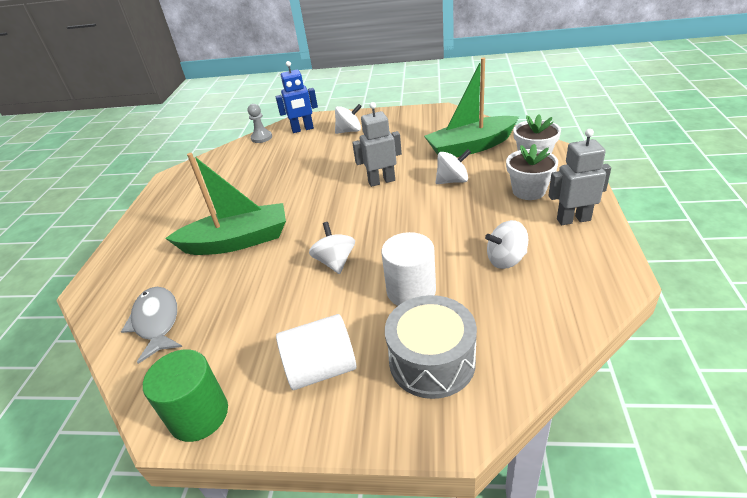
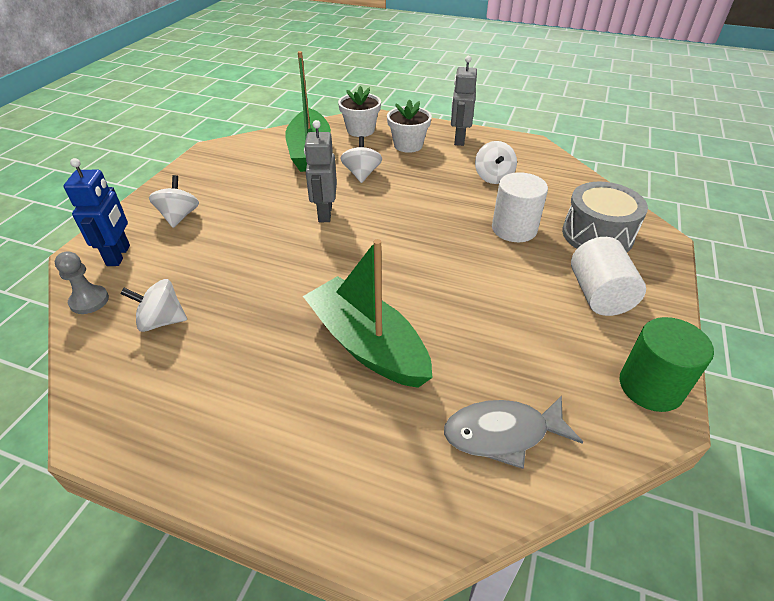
camera: 80 degrees left, 5 degrees up
green boat [165,153,286,255] -> green boat turned 45 degrees counterclockwise [303,239,433,388]
white spinning top [309,222,355,274] -> white spinning top moved to [120,279,187,332]

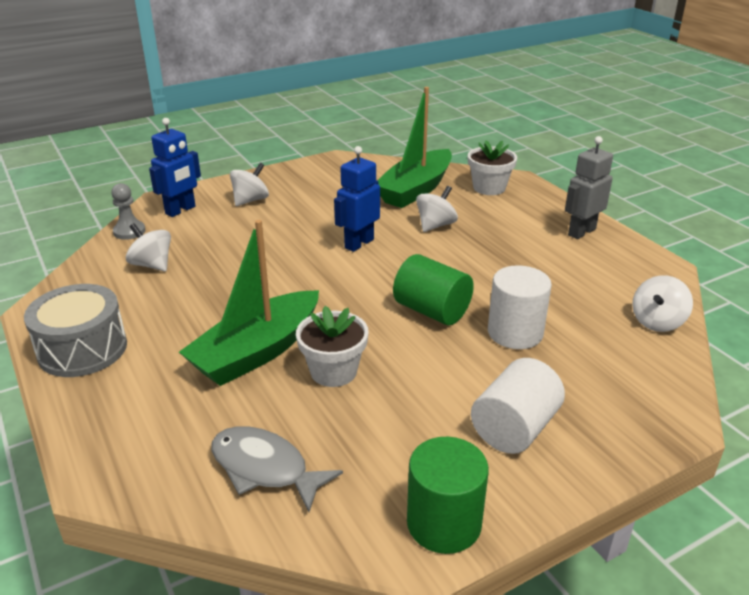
camera: 40 degrees right, 10 degrees down
green boat [303,239,433,388] -> green boat turned 135 degrees counterclockwise [179,220,319,386]
grey robot [304,120,337,222] -> blue robot [334,146,380,252]
white flower pot [387,99,432,153] -> white flower pot moved to [296,306,369,387]
white spinning top [475,141,517,184] -> white spinning top moved to [632,275,693,332]
grey drum [562,182,648,252] -> grey drum moved to [24,284,127,377]
none -> green cylinder [393,254,474,325]

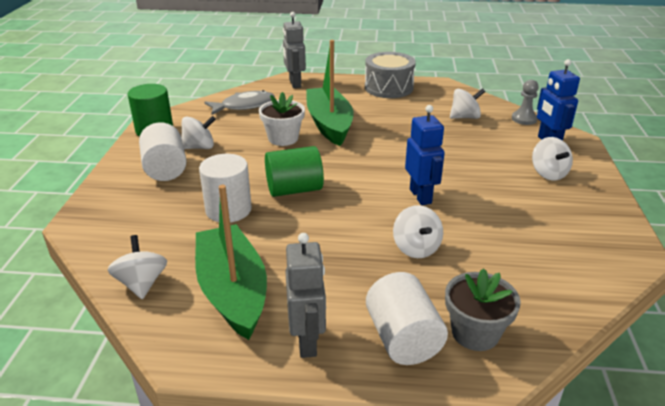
camera: 125 degrees right, 0 degrees up
green boat [377,87,452,208] -> green boat moved to [195,185,267,340]
white flower pot [468,141,517,195] -> grey flower pot [445,268,521,351]
none -> white spinning top [181,116,216,149]
none -> grey robot [283,12,306,88]
none -> white cylinder [366,272,448,365]

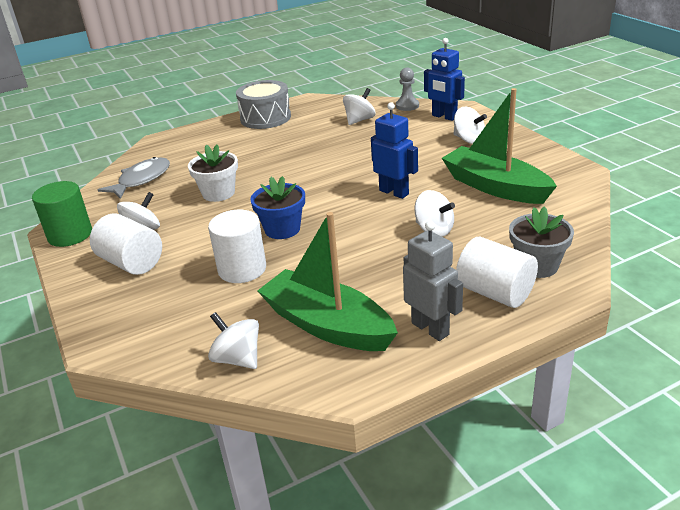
camera: 30 degrees left, 0 degrees up
green cylinder [265,146,324,197] -> blue flower pot [250,176,305,239]
grey robot [283,12,306,88] -> none
green boat [306,40,353,146] -> green boat moved to [442,88,557,204]

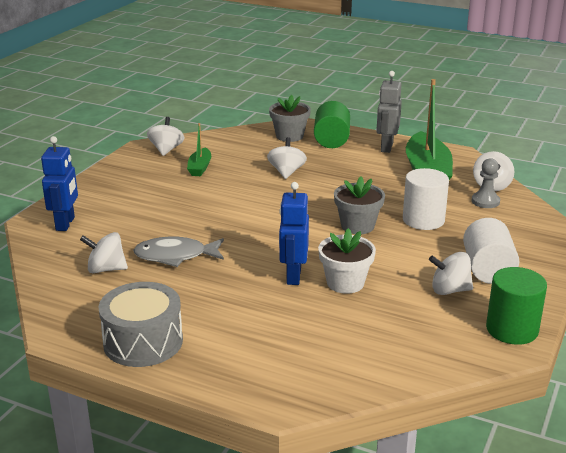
camera: 130 degrees left, 5 degrees down
grey fish [98,157,170,199] -> grey fish moved to [133,236,224,267]
blue flower pot [250,176,305,239] -> grey flower pot [334,176,385,234]
blue robot [371,102,418,199] -> blue robot moved to [279,182,309,285]
grey pawn [396,67,419,111] -> grey pawn moved to [472,158,500,208]
green boat [442,88,557,204] -> green boat [187,123,211,176], size x0.50
white spinning top [454,107,487,144] -> white spinning top moved to [147,117,184,156]
white cylinder [456,237,538,308] -> green cylinder [314,101,350,148]

